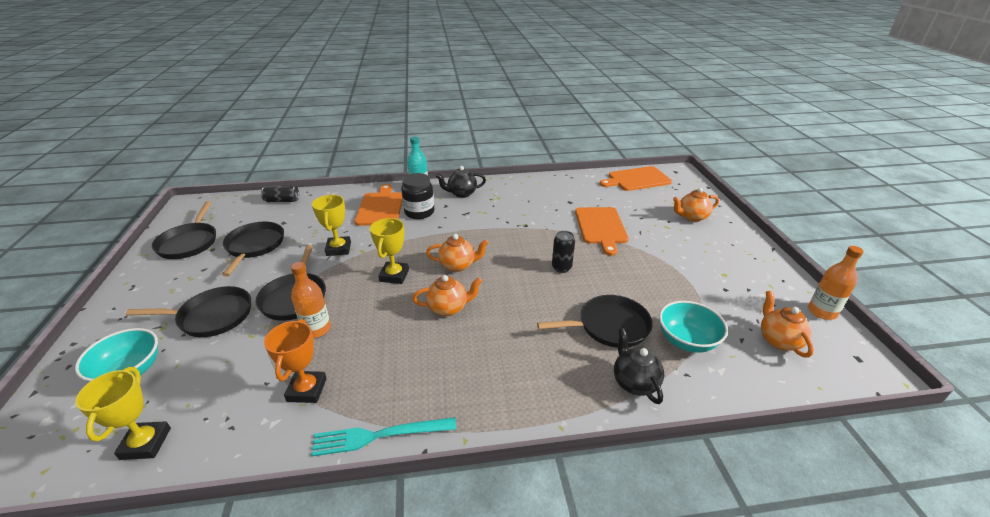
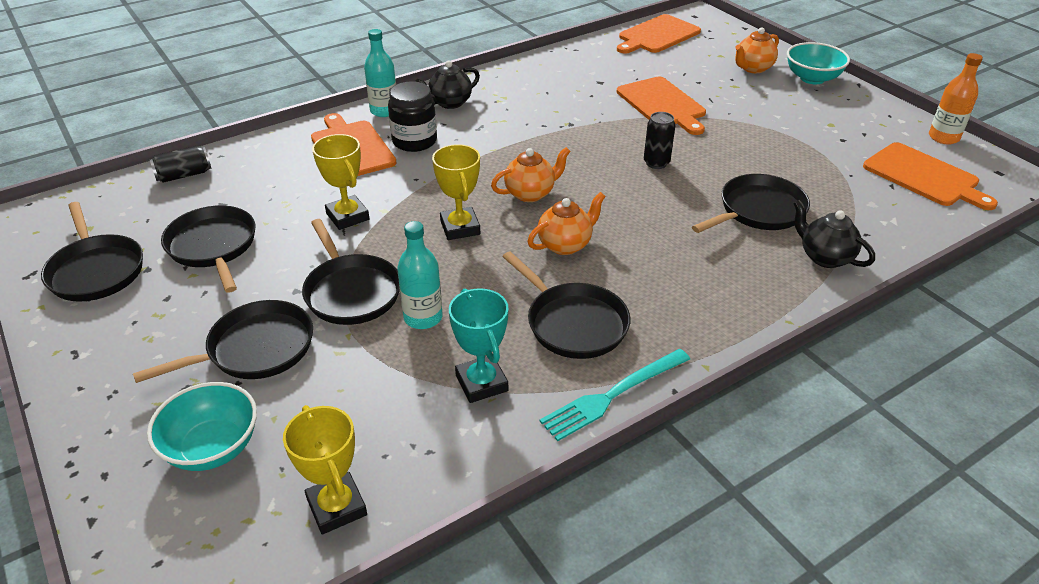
camera: 25 degrees left, 5 degrees up
orange trophy [264,319,327,403] -> turquoise trophy [449,288,508,403]
orange bottle [291,262,331,338] -> turquoise bottle [397,221,442,329]
turquoise bowl [659,301,728,353] -> turquoise bowl moved to [787,42,850,84]
orange teapot [761,291,814,358] -> orange cutting board [863,142,998,210]
none -> black pan [502,251,630,359]

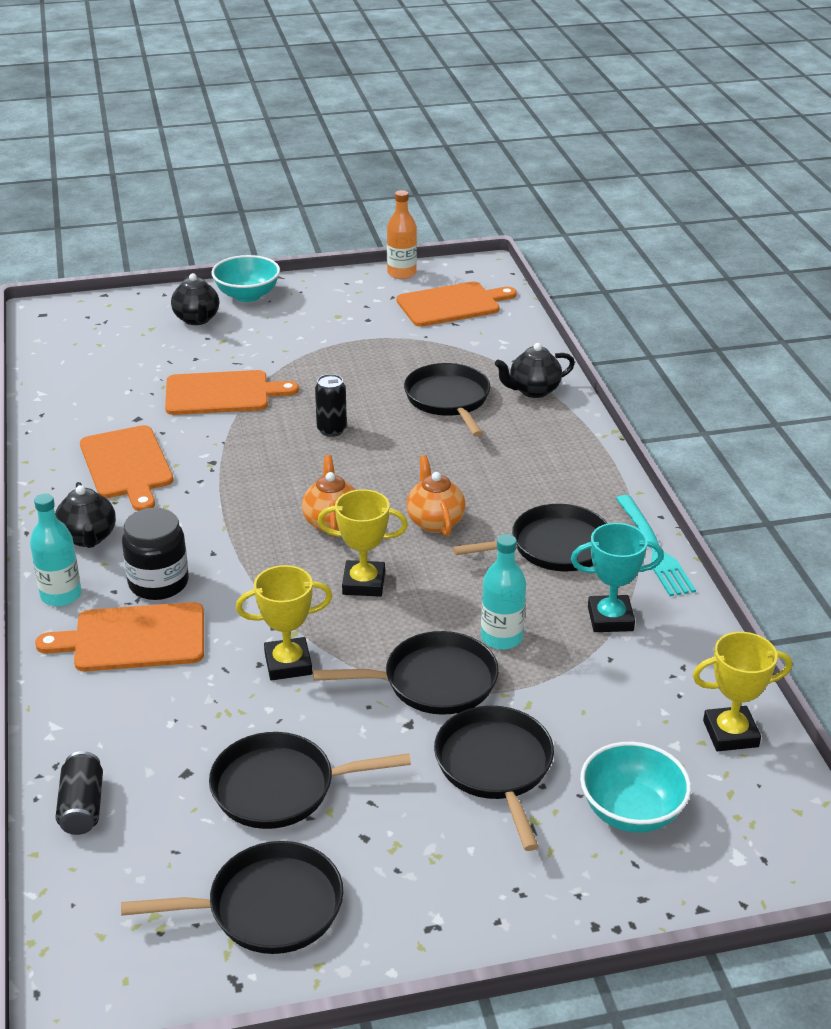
camera: 70 degrees left, 5 degrees down
orange cutting board [617,14,701,54] -> orange cutting board moved to [80,425,173,511]
orange teapot [735,27,779,73] -> black teapot [171,273,219,325]

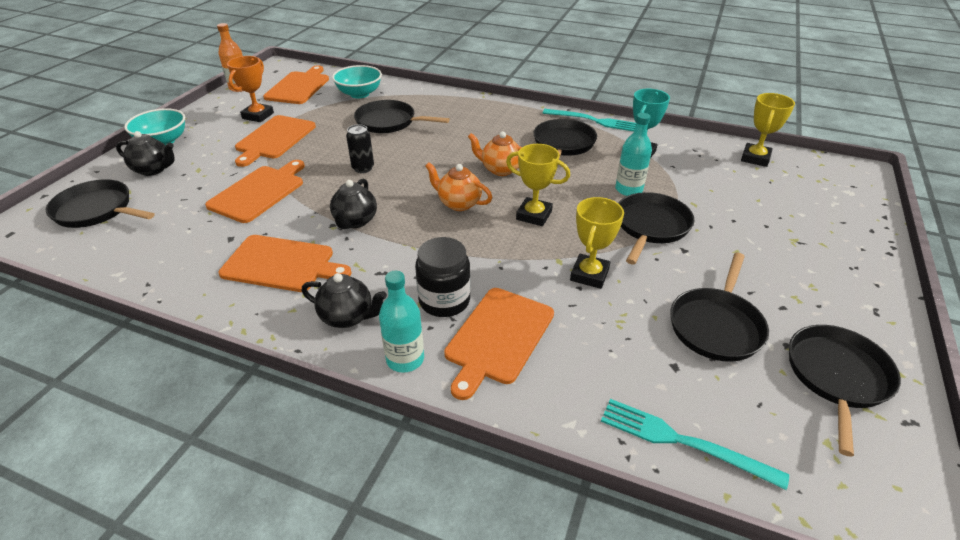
camera: 55 degrees left, 5 degrees up
black can [55,751,103,835] -> turquoise fork [601,399,789,490]
yellow trophy [318,489,408,597] -> yellow trophy turned 75 degrees clockwise [506,144,570,226]
black pan [434,706,554,851] -> black pan moved to [46,179,155,228]
black teapot [495,343,575,398] -> black teapot moved to [330,179,377,229]
turquoise bowl [580,742,691,833] -> turquoise bowl moved to [332,65,382,98]
none -> orange trophy [227,56,274,122]
none -> orange cutting board [235,115,316,167]

